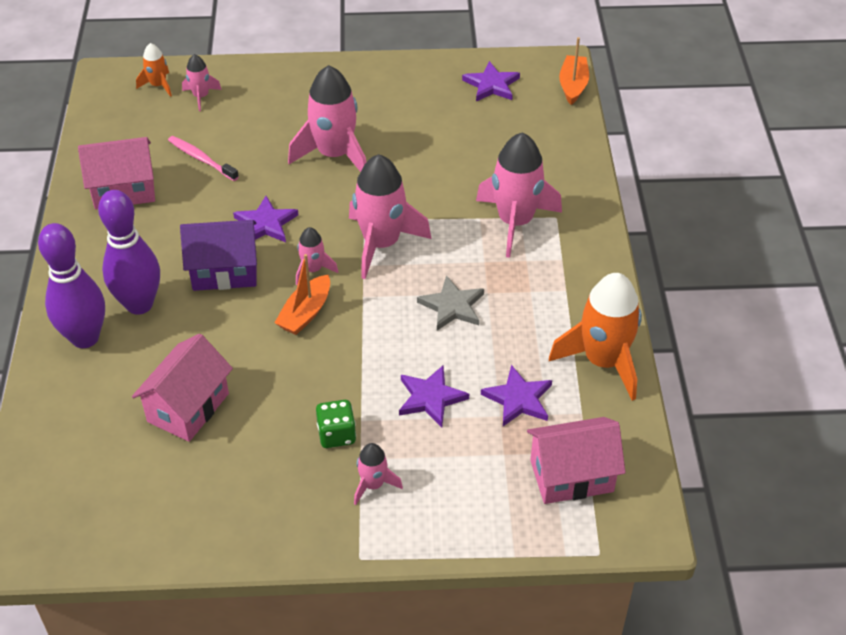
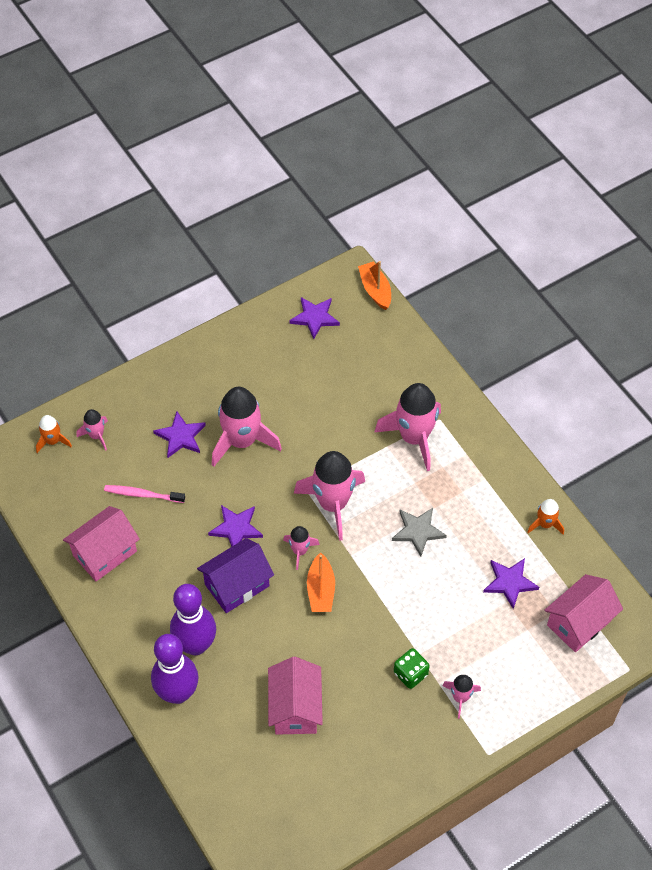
camera: 30 degrees left, 10 degrees up
purple star [399,366,469,427] -> purple star moved to [153,411,206,458]
orange rocket [549,273,642,401] -> orange rocket [527,499,564,535], size x0.50

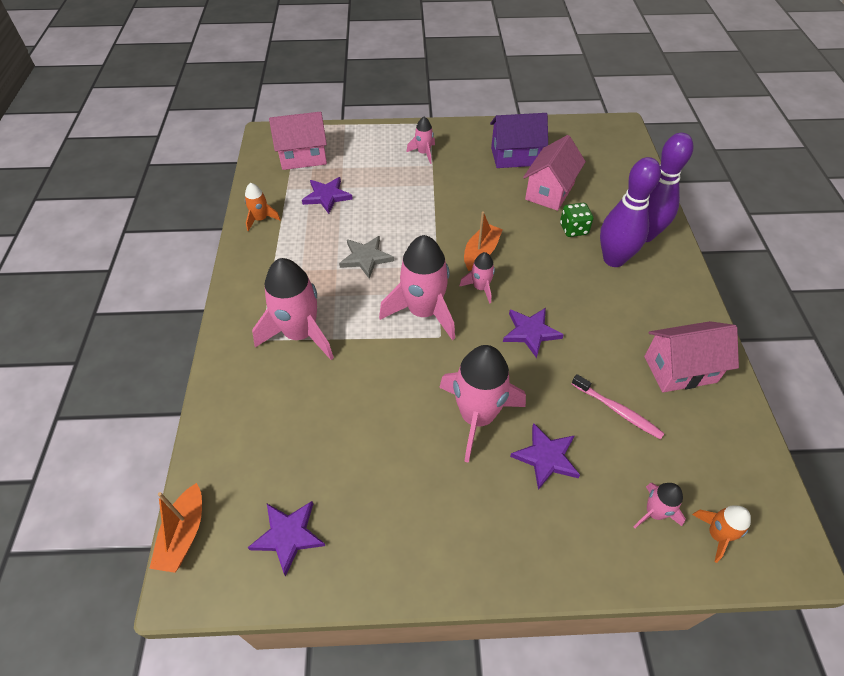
camera: 150 degrees left, 5 degrees down
purple house [197,538,274,613] -> purple house moved to [490,113,548,168]
green dice [394,648,430,689] -> green dice moved to [560,203,593,237]

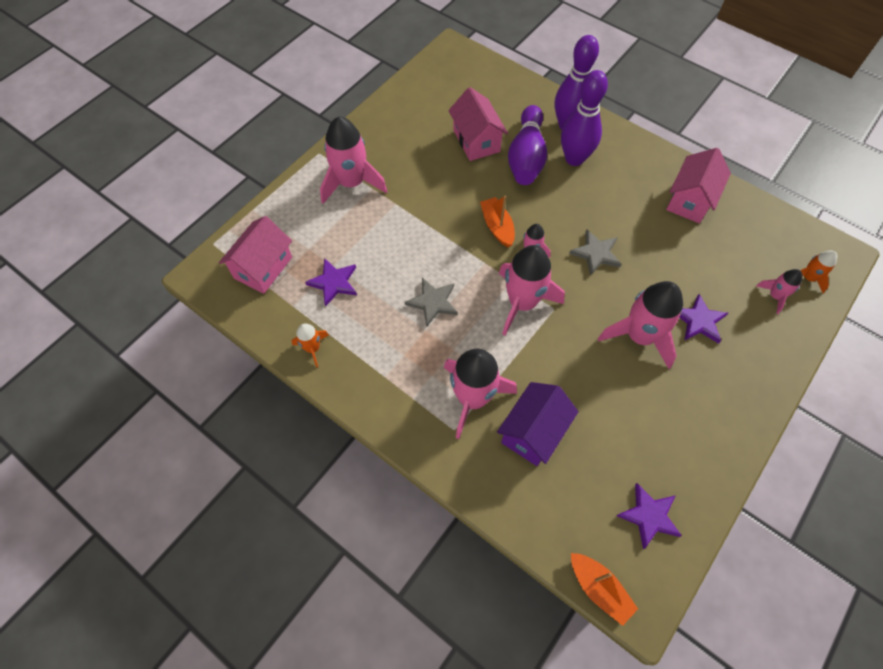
camera: 50 degrees left, 10 degrees up
pink rocket [406,117,435,164] -> pink rocket [320,117,387,204], size x2.02
purple house [490,113,548,168] -> purple house moved to [497,382,579,466]
purple star [503,308,564,358] -> grey star [569,229,622,276]
green dice [560,203,593,237] -> purple bowling pin [508,105,547,185]
pink toothbrush [572,374,665,440] -> none

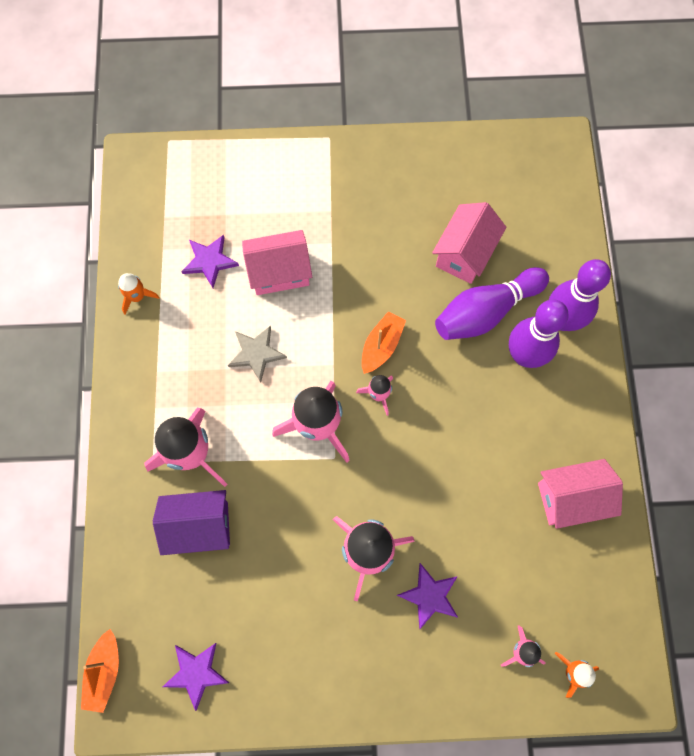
camera: 50 degrees right, 10 degrees up
pink house [219,216,292,294] -> pink house moved to [242,230,312,295]
pink rocket [320,117,387,204] -> none
grey star [569,229,622,276] -> none

